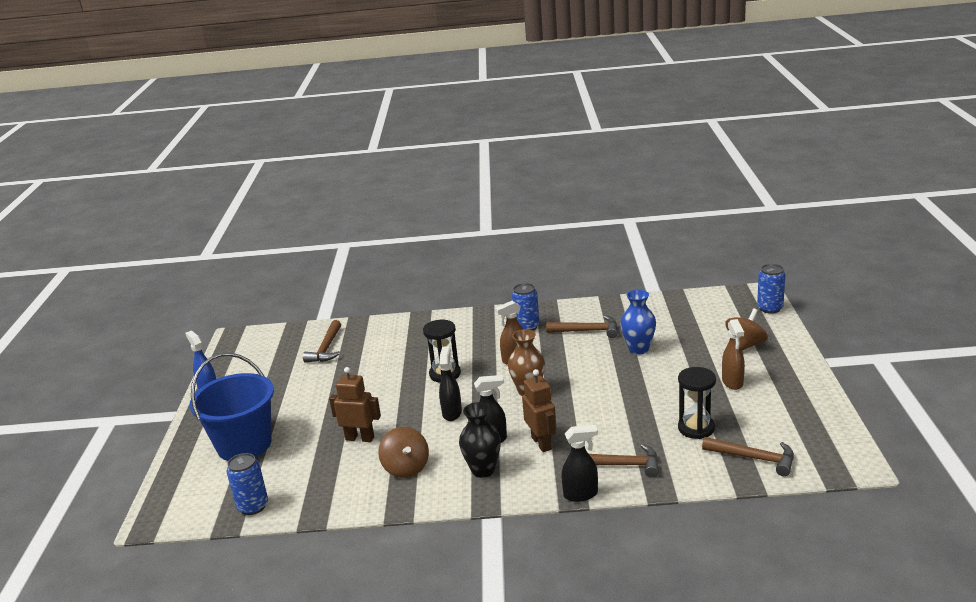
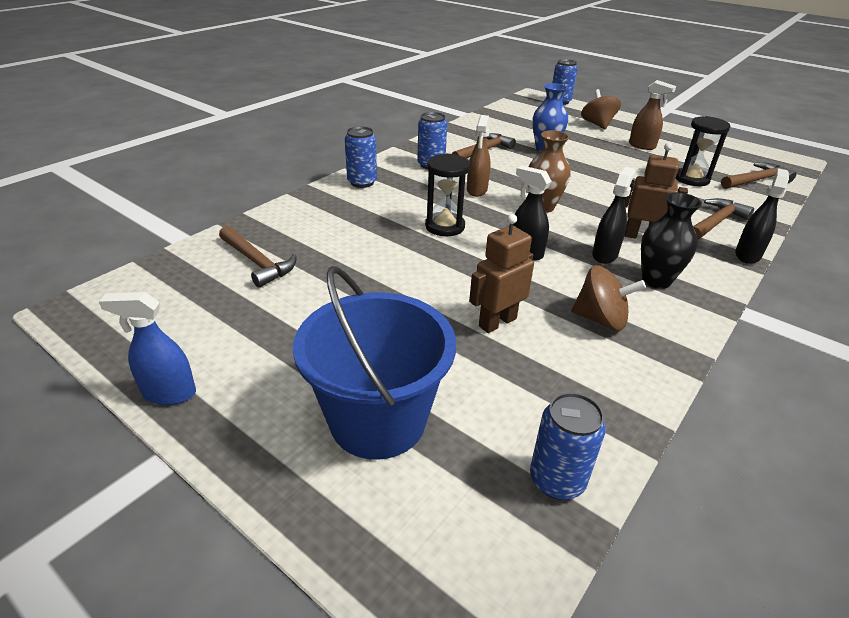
camera: 55 degrees left, 10 degrees up
none -> blue can [345,126,377,188]

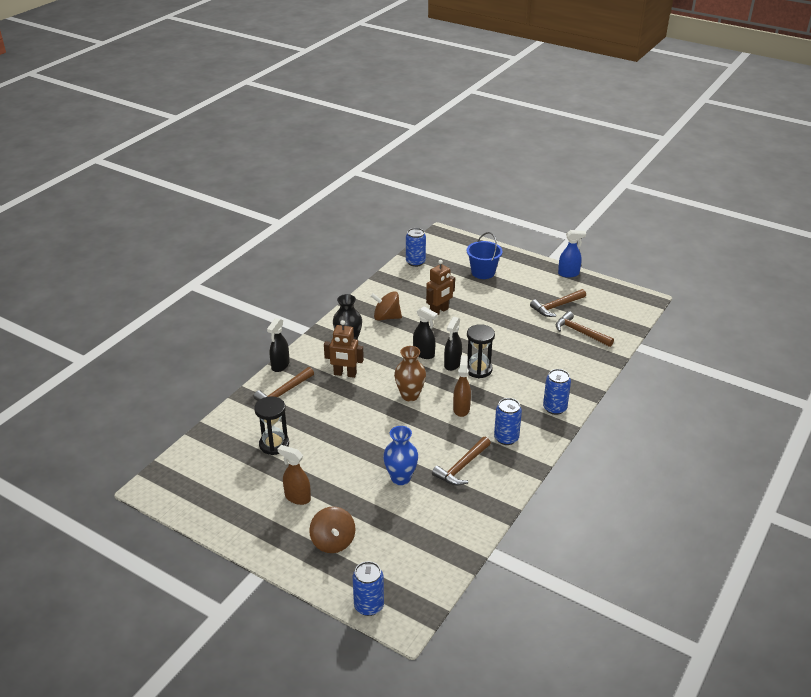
camera: 175 degrees right, 0 degrees up
blue bucket [293,266,456,460] -> blue bucket [467,232,502,279], size x0.63
black spray bottle [592,167,635,264] -> black spray bottle moved to [444,317,462,371]
brown hammer [721,162,796,189] -> brown hammer moved to [530,289,586,317]

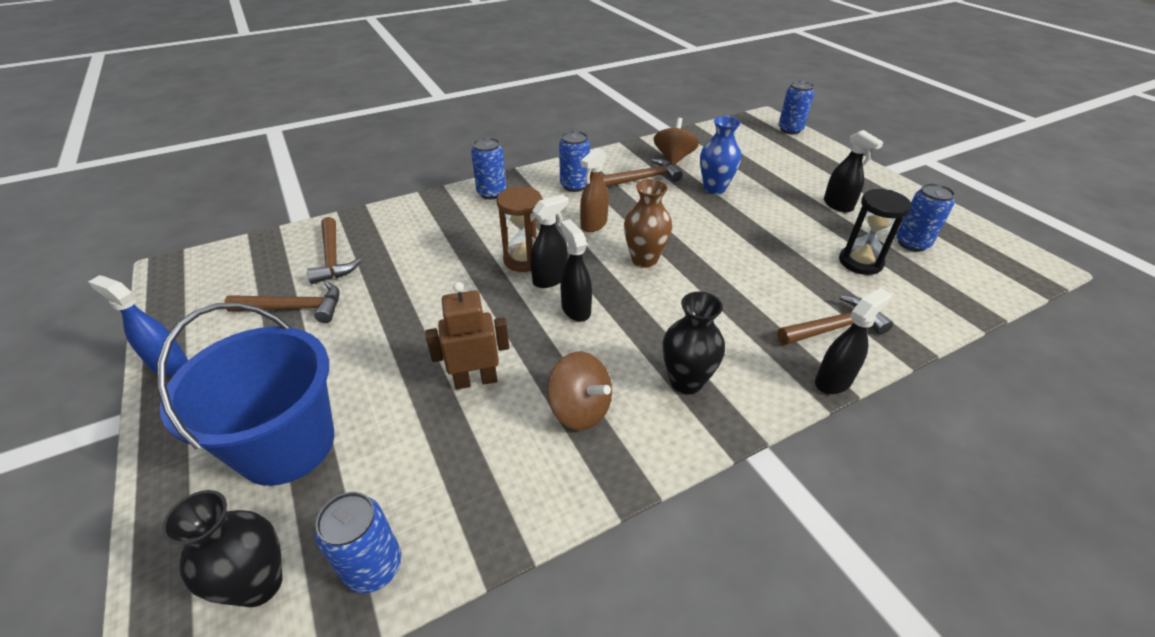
camera: 150 degrees left, 5 degrees up
brown spray bottle [277,445,311,505] -> black spray bottle [824,130,883,212]
brown spinning top [309,506,355,553] -> brown spinning top moved to [654,118,699,166]
brown robot [324,320,364,378] -> none
blue bucket [467,232,502,279] -> blue bucket [157,302,334,486], size x1.58
black hourglass [467,324,495,378] -> brown hourglass [497,186,542,272]
none -> black vase [162,490,283,607]
none -> blue can [896,183,955,252]

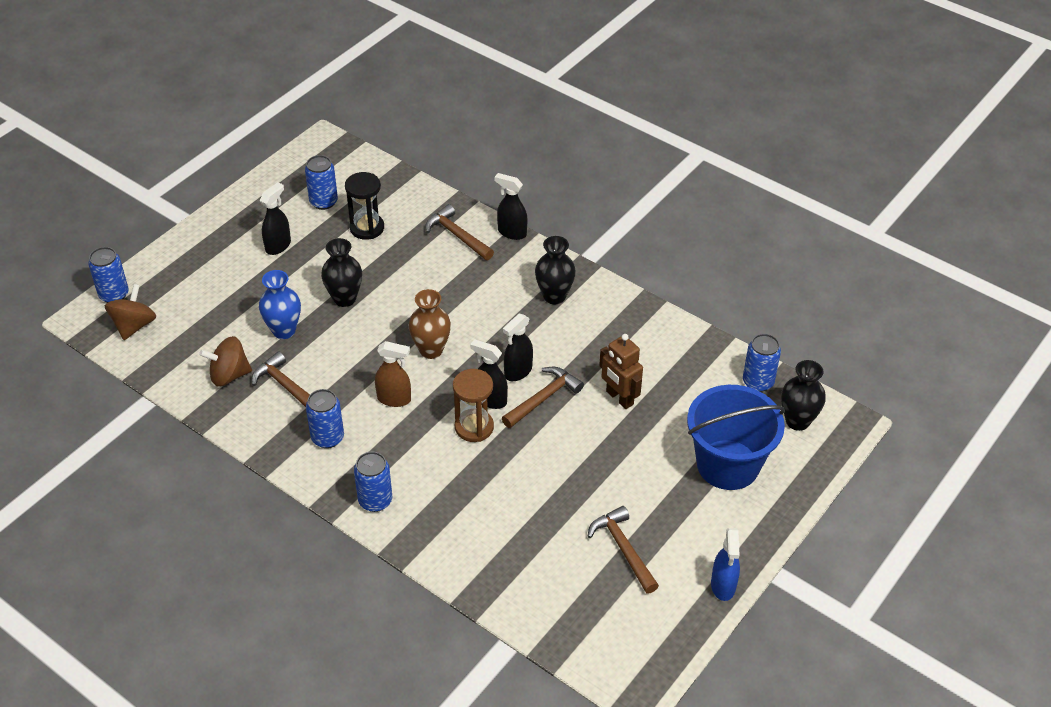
camera: 115 degrees left, 5 degrees up
brown hammer [307,217,361,284] -> brown hammer moved to [502,367,584,428]
brown spinning top [547,352,612,430] -> brown spinning top moved to [105,284,156,340]
none -> black vase [321,238,362,307]

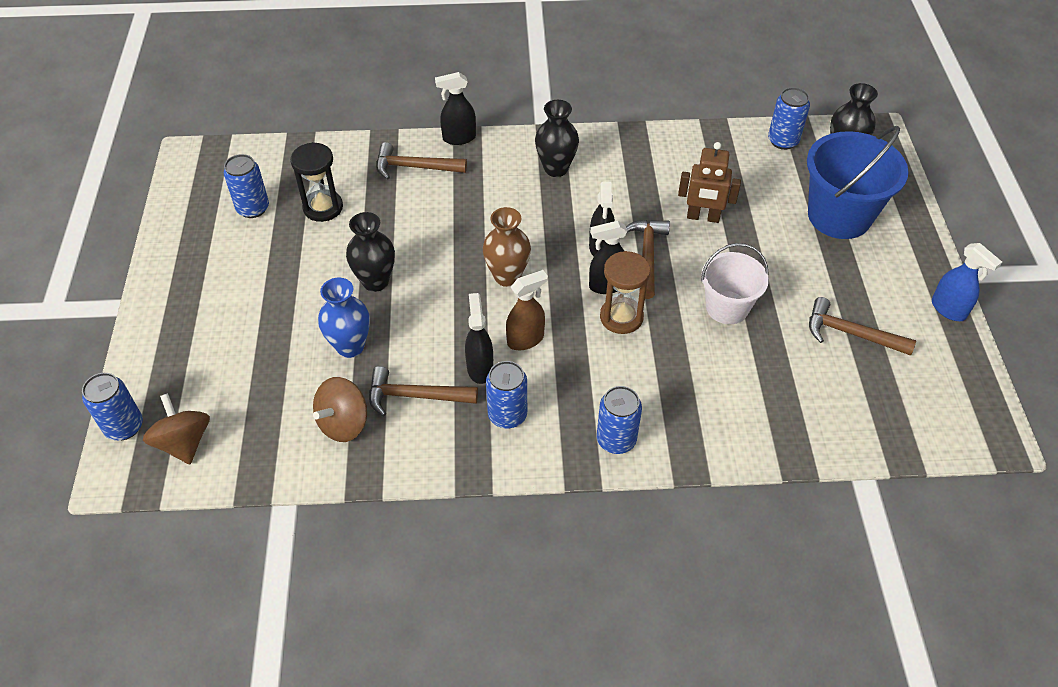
camera: 40 degrees left, 5 degrees up
black spray bottle [260,182,291,255] -> black spray bottle moved to [465,293,493,384]
none -> white bucket [701,243,769,324]

